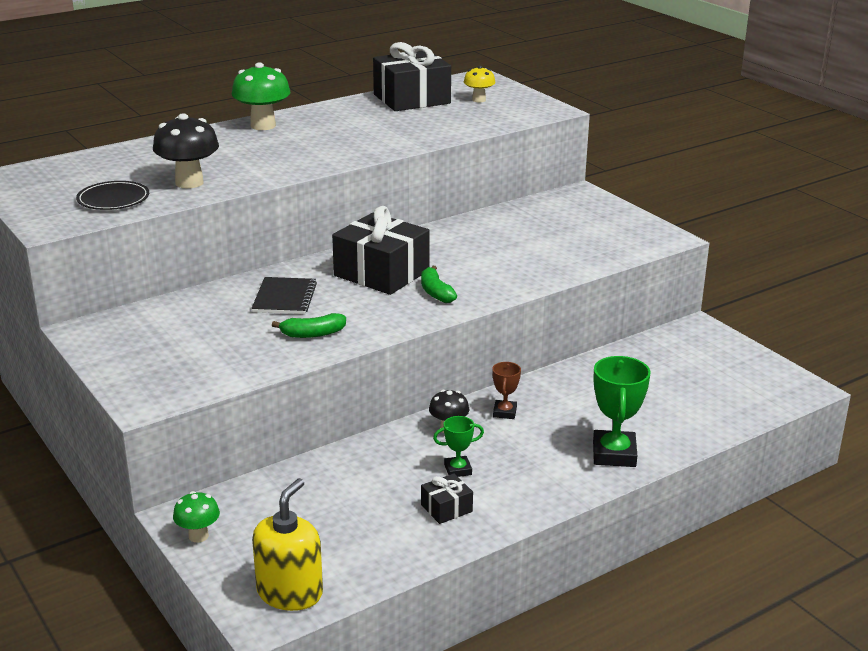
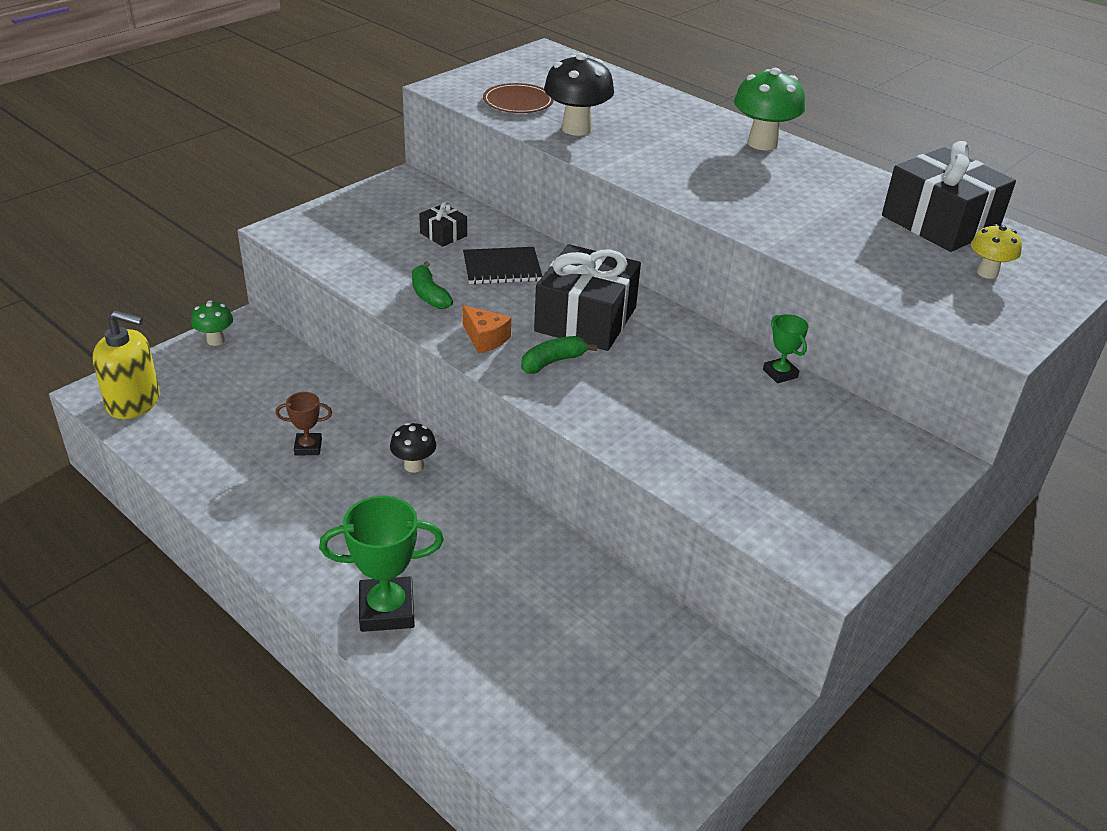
camera: 75 degrees right, 10 degrees up
black plate [76,181,149,210] -> brown plate [483,83,554,113]
black gift [421,473,473,524] -> black gift moved to [419,201,467,247]
green trophy [433,416,484,477] -> green trophy moved to [763,314,808,383]
brown trophy [492,362,521,419] -> brown trophy moved to [276,392,332,455]
none -> orange cheese [462,305,511,354]

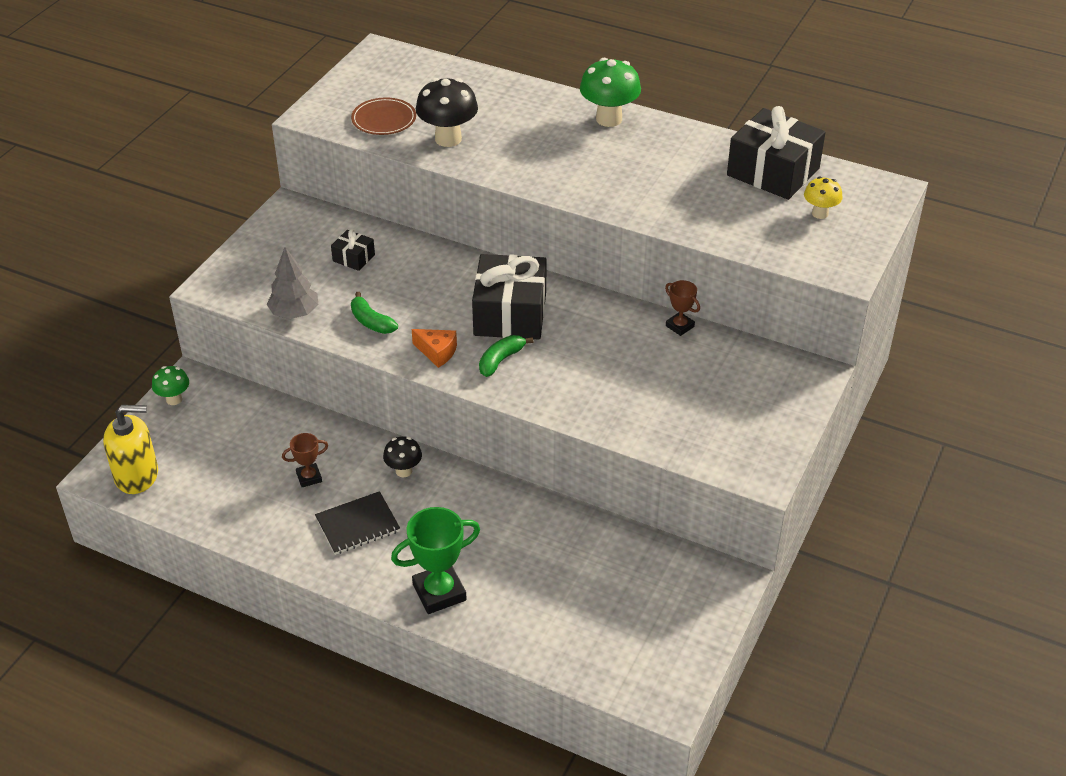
camera: 15 degrees left, 5 degrees up
black notebook [463,247,542,284] -> black notebook moved to [315,491,400,555]
green trophy [763,314,808,383] -> brown trophy [665,280,700,336]
none -> grey tree [266,247,318,319]

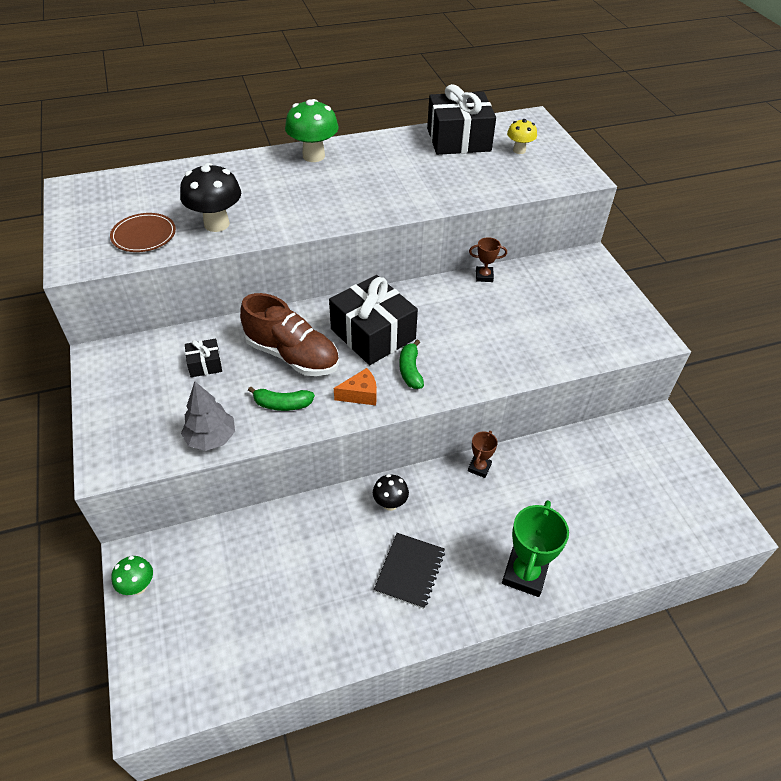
camera: 45 degrees left, 5 degrees up
yellow soap dispenser [103,405,158,494] -> none
brown trophy [282,433,328,487] -> brown trophy moved to [468,431,498,478]
none -> brown shoe [240,293,339,376]

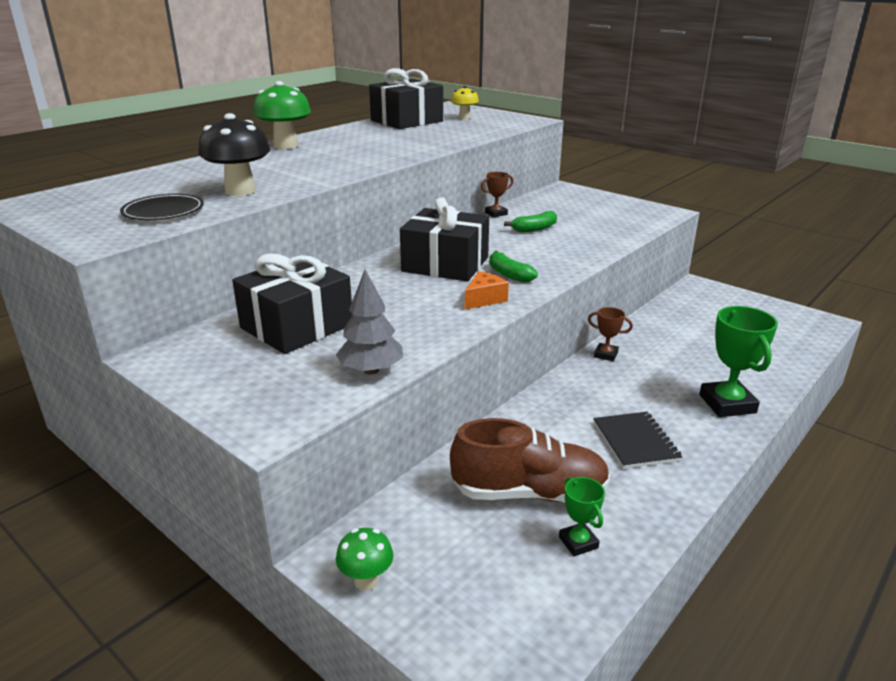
camera: 30 degrees left, 20 degrees down
brown plate [110,213,176,252] -> black plate [120,194,204,220]
black gift [185,339,222,377] -> black gift [232,253,352,354], size x2.18
brown shoe [240,293,339,376] -> brown shoe moved to [450,418,610,502]
green banana [248,386,315,411] -> green banana moved to [504,211,557,232]
black mushroom [373,474,409,511] -> none
brown trophy [468,431,498,478] -> brown trophy turned 60 degrees counterclockwise [588,307,633,361]
none -> green trophy [559,477,605,556]

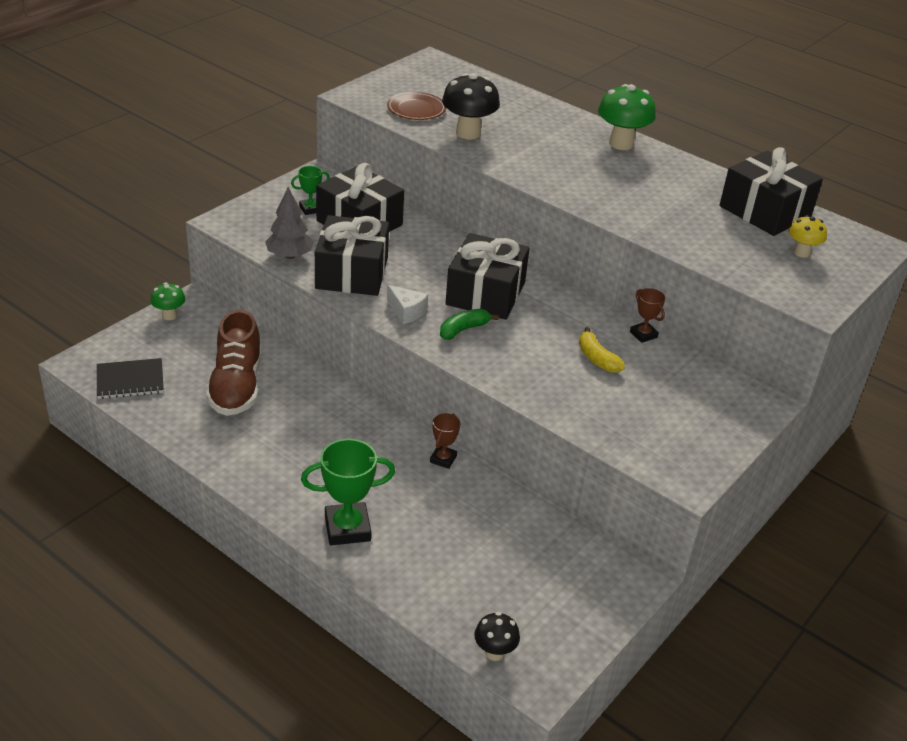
camera: 85 degrees right, 10 degrees up
black plate [120,194,204,220] -> brown plate [387,92,446,120]
orange cheese [465,271,509,310] -> white cheese [387,285,428,324]
green banana [504,211,557,232] -> yellow banana [579,327,625,372]
green trophy [559,477,605,556] -> green trophy moved to [291,166,330,215]
black notebook [593,412,682,469] -> black notebook moved to [97,358,164,399]
none -> black gift [315,215,389,296]
none -> black mushroom [474,612,520,661]

